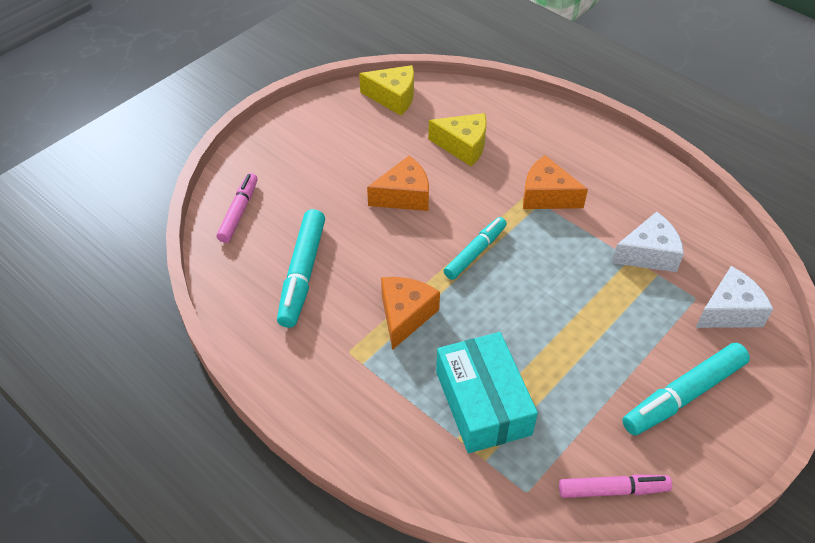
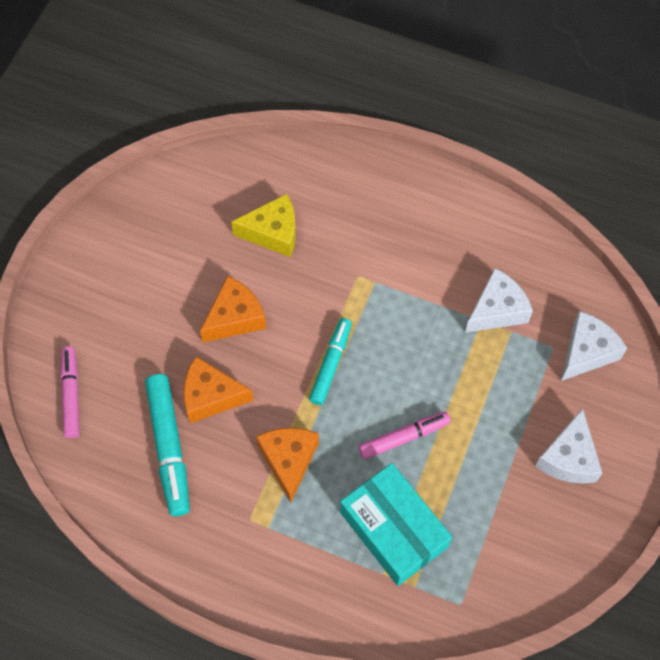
camera: 20 degrees left, 15 degrees up
yellow cheese [359,65,414,116] -> none
orange cheese [523,155,588,209] -> orange cheese moved to [183,356,254,423]
pink marker [559,474,672,498] -> pink marker moved to [358,411,451,459]
turquoise marker [622,343,750,435] -> white cheese [535,408,602,484]

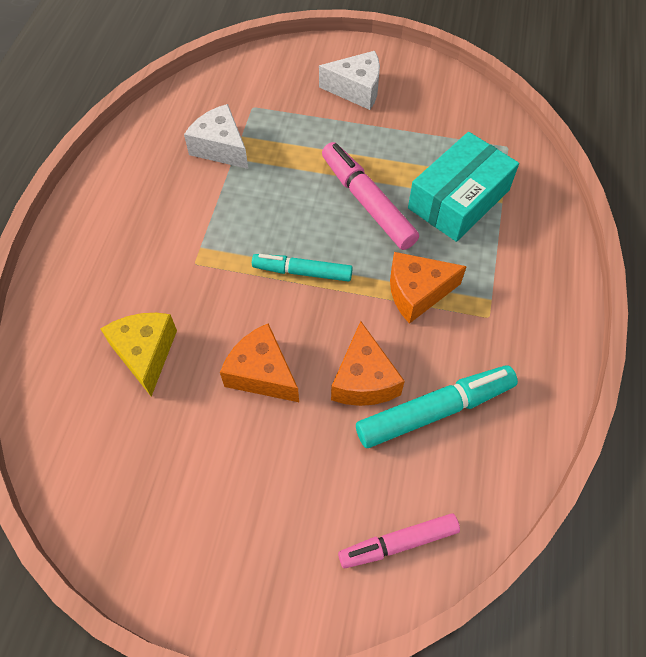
camera: 100 degrees left, 5 degrees down
pink marker [358,411,451,459] -> pink marker [322,142,419,250], size x1.51
white cheese [561,311,627,381] -> none

